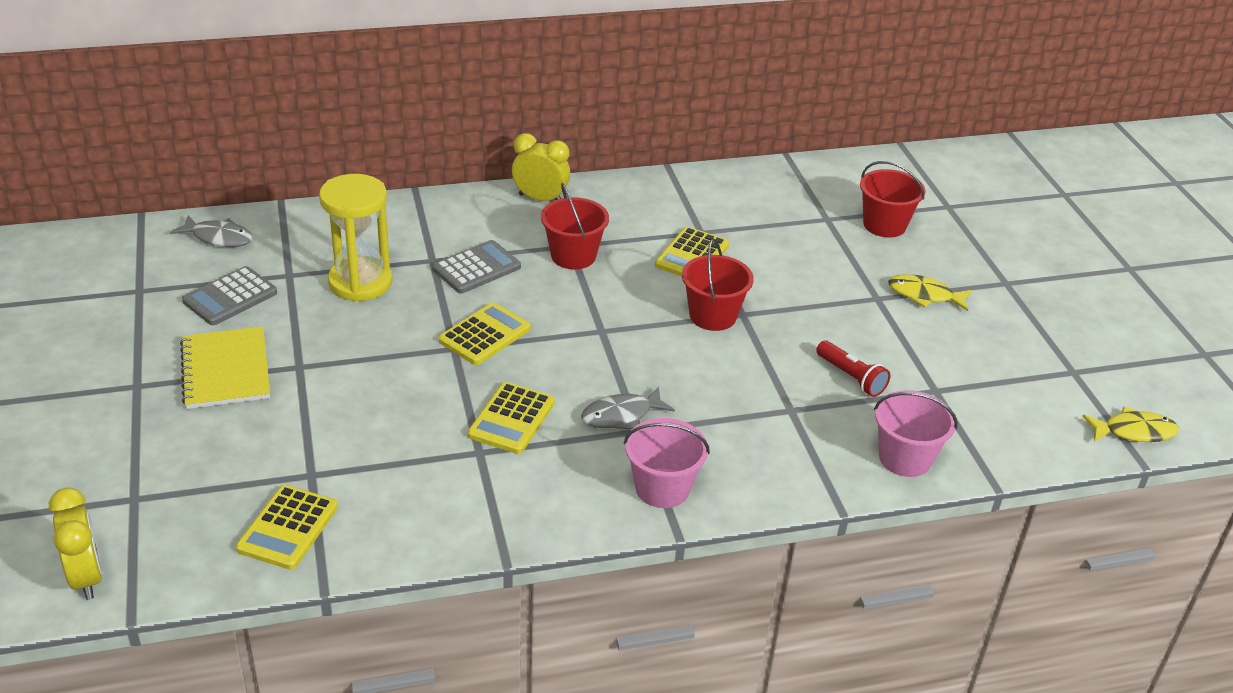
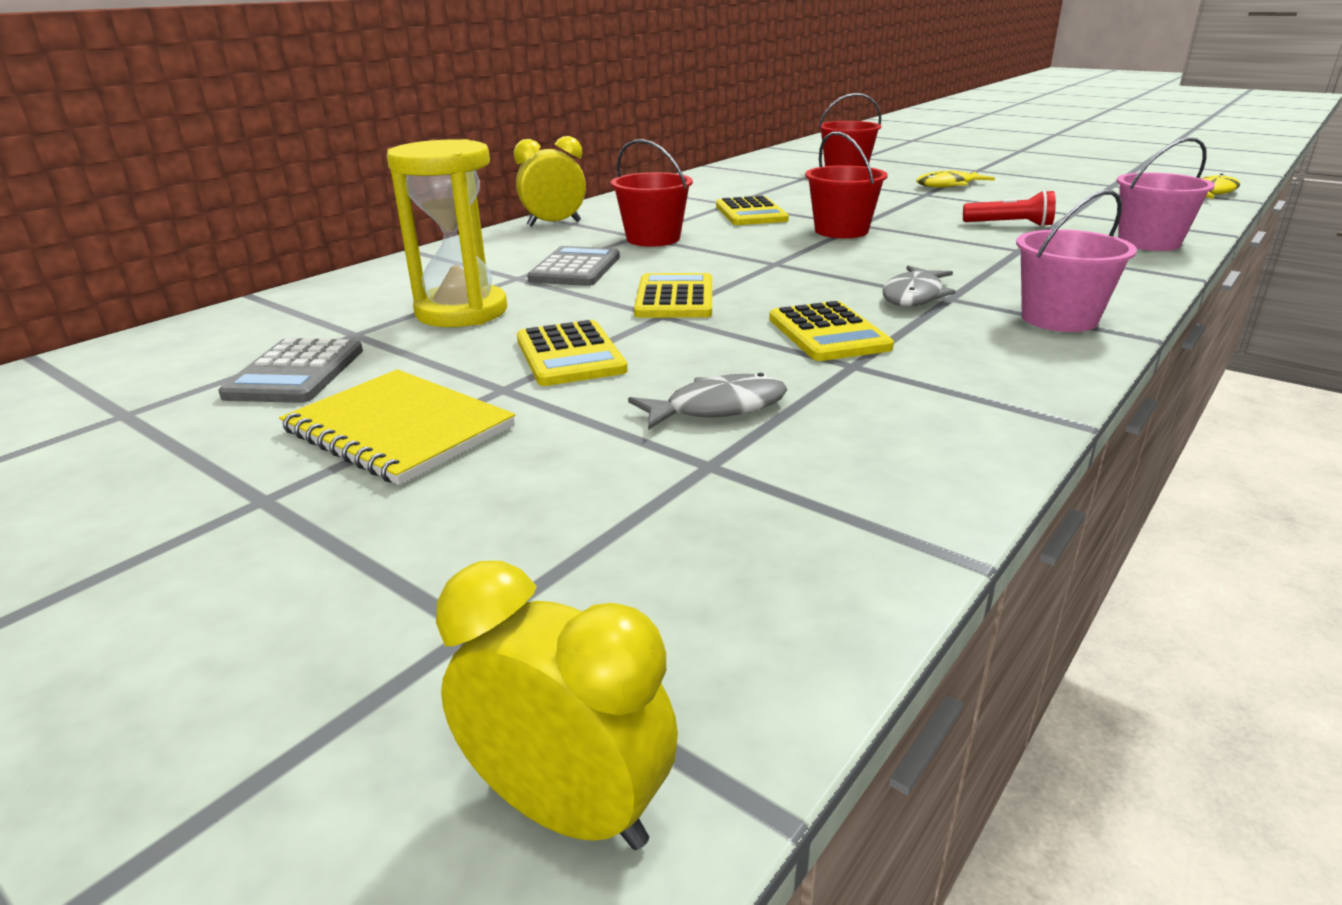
camera: 35 degrees left, 10 degrees down
grey fish [170,215,253,247] -> grey fish moved to [628,373,787,430]
yellow calculator [236,485,338,570] -> yellow calculator moved to [517,320,628,386]

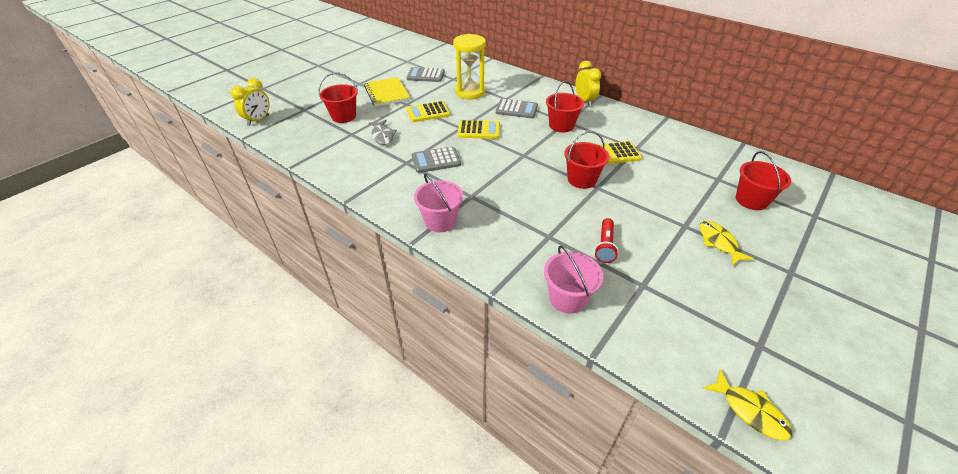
camera: 90 degrees right, 15 degrees up
yellow notebook [279,369,515,485] -> yellow notebook turned 60 degrees counterclockwise [364,77,410,107]
yellow calculator [769,301,894,361] -> grey calculator [412,147,461,173]
grey fish [883,265,956,307] -> none
none -> red bucket [318,73,358,123]

